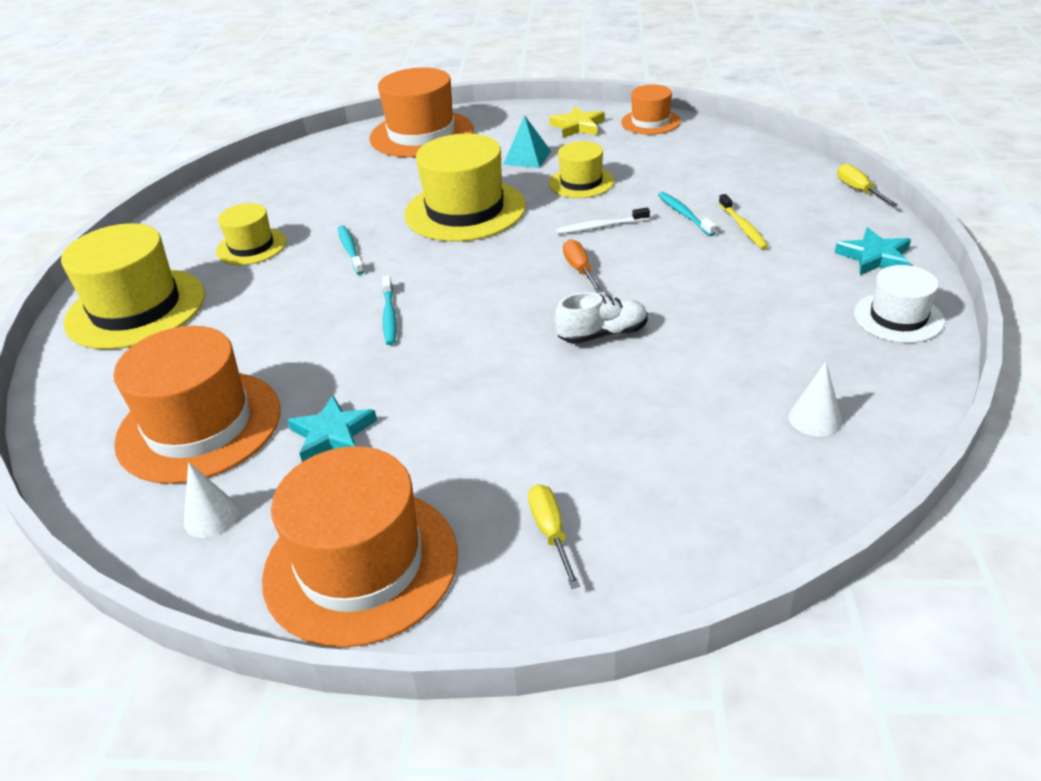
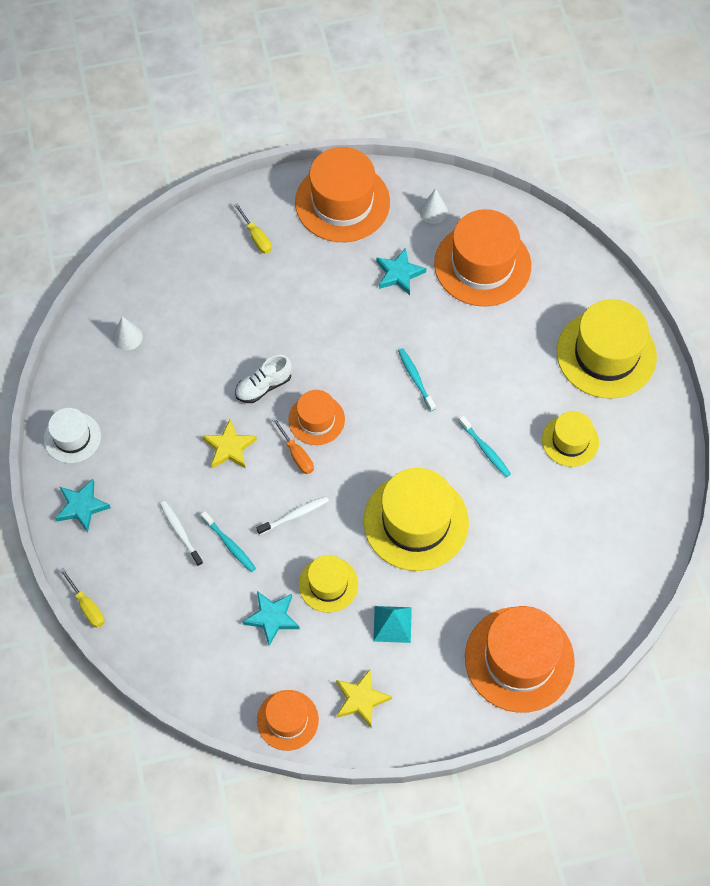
camera: 160 degrees right, 25 degrees up
yellow toothbrush [719,194,768,249] -> white toothbrush [160,501,203,566]
none -> yellow star [202,419,257,469]
none -> turquoise star [242,591,300,646]
none -> orange hat [288,390,345,445]

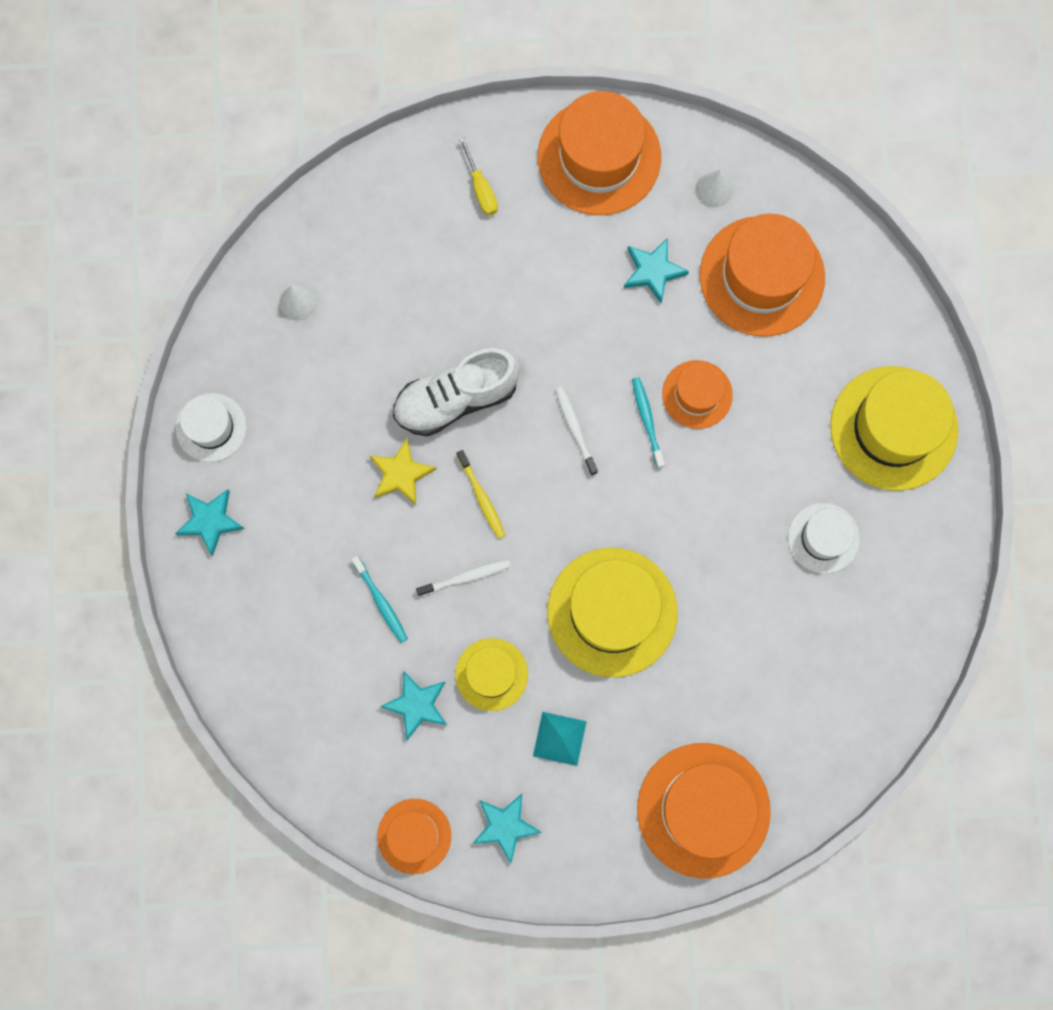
camera: 10 degrees right, 15 degrees up
yellow screwdriver [59,568,105,628] -> none
white toothbrush [160,501,203,566] -> white toothbrush moved to [555,387,598,475]
white shoe [235,355,292,403] -> white shoe [393,348,520,436], size x1.65
orange screwdriver [272,417,314,474] -> yellow toothbrush [457,450,505,539]
orange hat [288,390,345,445] -> orange hat moved to [662,360,733,429]
yellow star [336,669,392,727] -> turquoise star [472,794,542,863]
turquoise toothbrush [459,416,511,477] -> none
yellow hat [542,411,599,467] -> white hat [788,503,860,574]

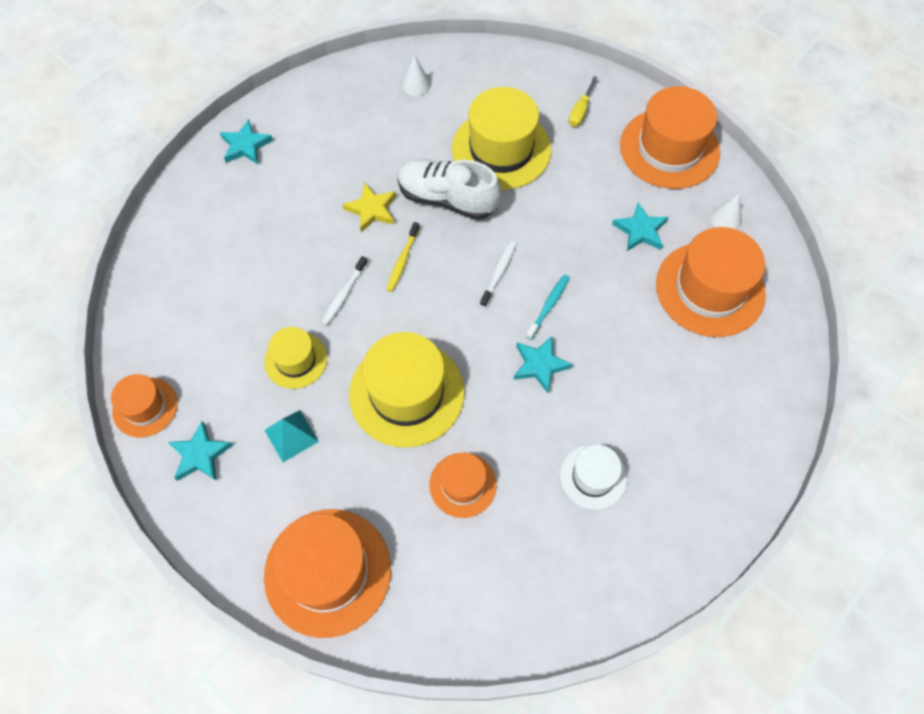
camera: 45 degrees right, 15 degrees down
white hat [176,393,247,462] -> none
turquoise toothbrush [351,556,408,643] -> none
turquoise star [380,671,447,740] -> turquoise star moved to [513,336,573,393]
white toothbrush [416,559,511,596] -> white toothbrush turned 90 degrees clockwise [322,256,368,325]
orange hat [662,360,733,429] -> orange hat moved to [429,453,497,518]
yellow hat [830,366,958,491] -> yellow hat moved to [452,87,551,190]

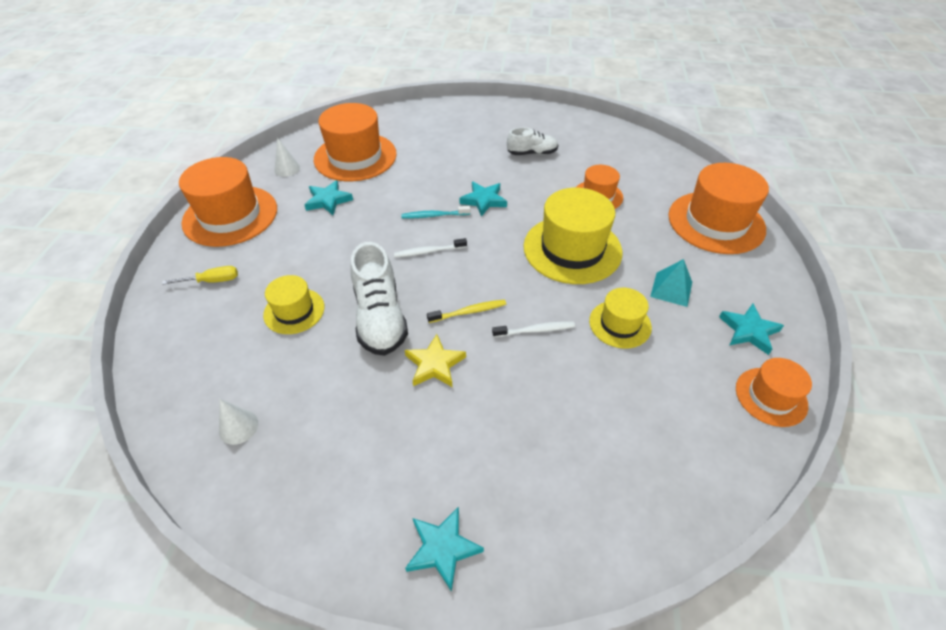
camera: 125 degrees left, 15 degrees down
yellow hat [452,87,551,190] -> yellow hat [263,275,325,334], size x0.55
white hat [560,444,627,510] -> white shoe [507,127,558,155]

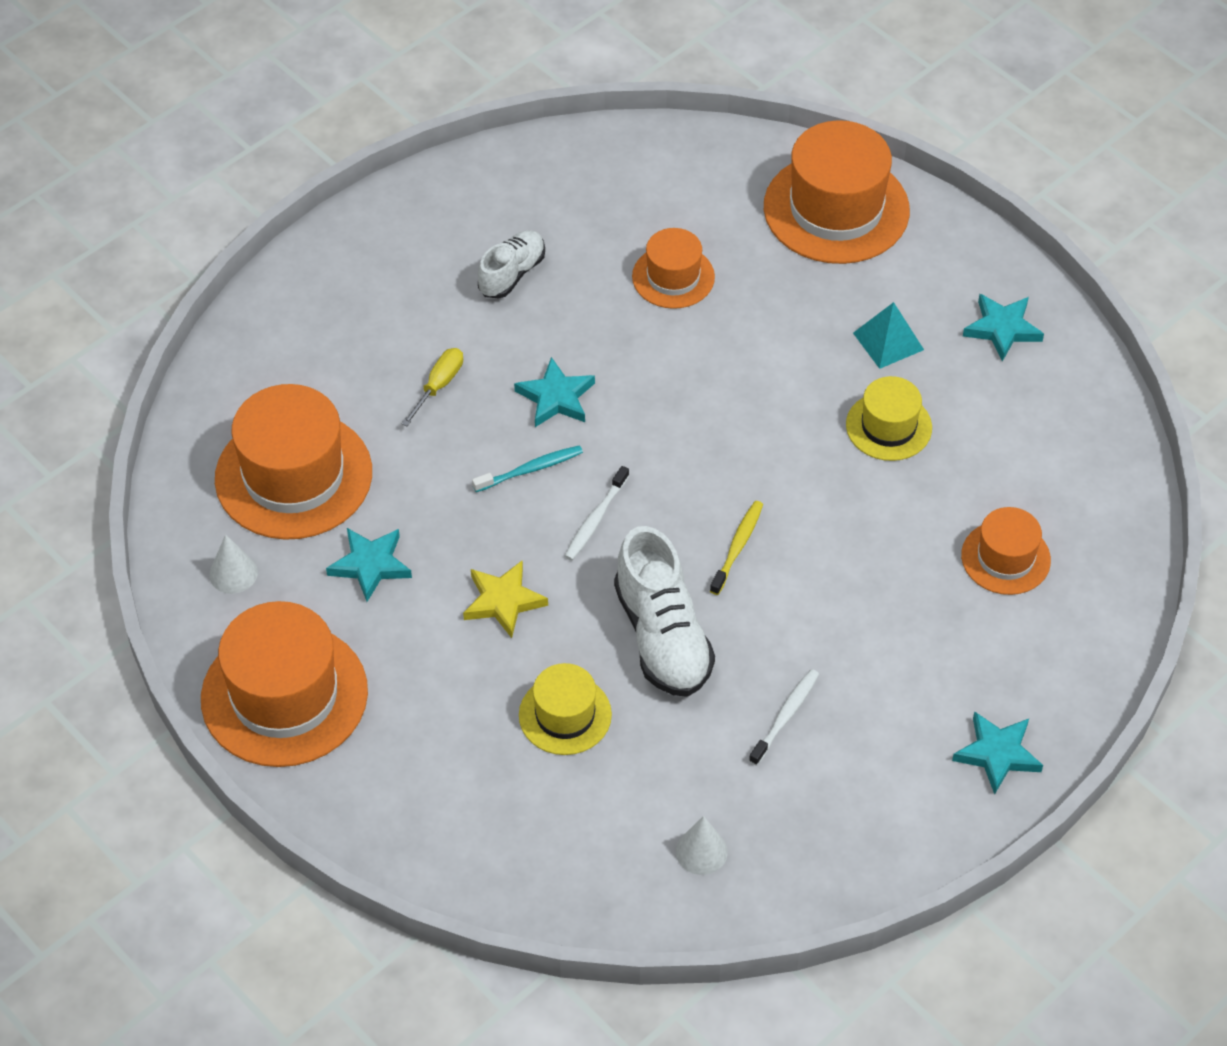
camera: 50 degrees left, 5 degrees up
yellow screwdriver [162,266,238,285] -> yellow screwdriver moved to [401,348,463,426]
white shoe [351,242,408,356] -> white shoe turned 45 degrees clockwise [614,526,715,697]
turquoise toothbrush [401,206,470,218] -> turquoise toothbrush turned 150 degrees counterclockwise [472,445,583,492]
yellow star [405,334,466,387] -> yellow star moved to [463,560,548,638]
white toothbrush [492,322,575,337] -> white toothbrush moved to [749,669,819,766]
yellow hat [523,188,623,284] -> none
orange hat [736,358,812,427] -> orange hat moved to [961,507,1051,595]

